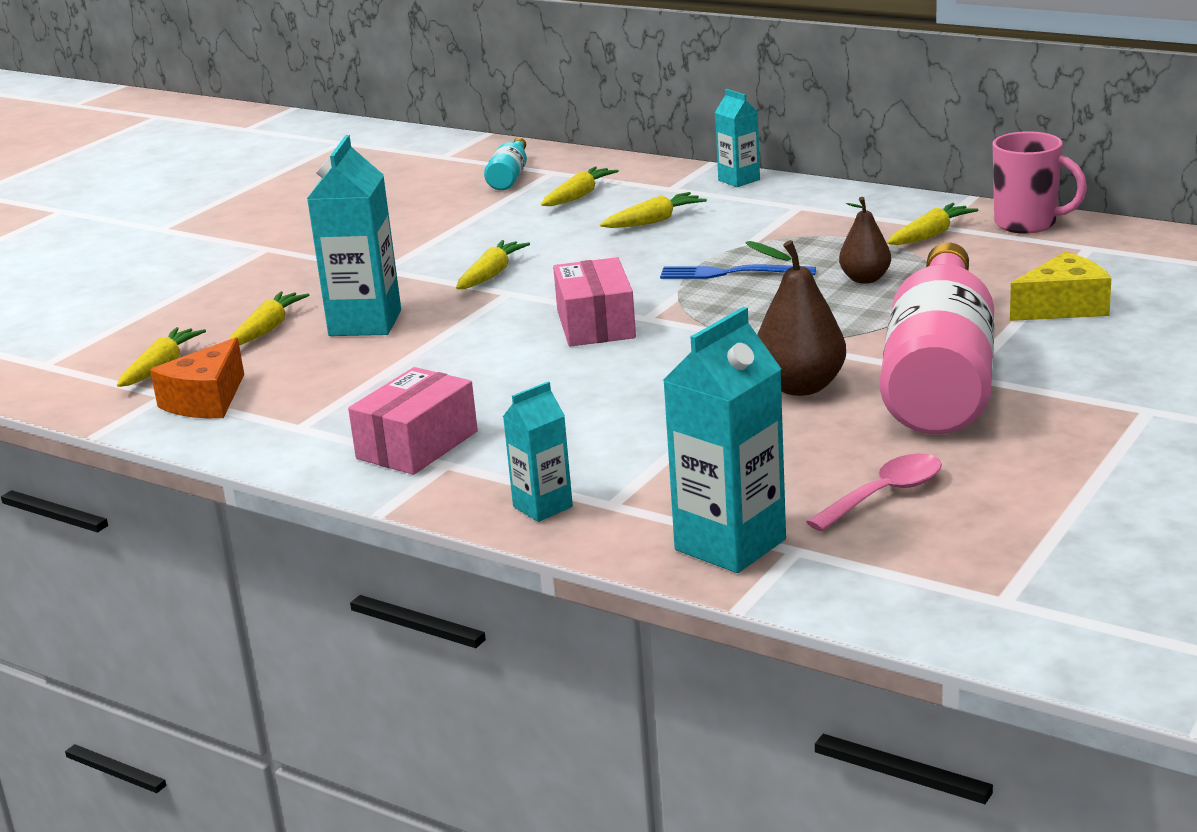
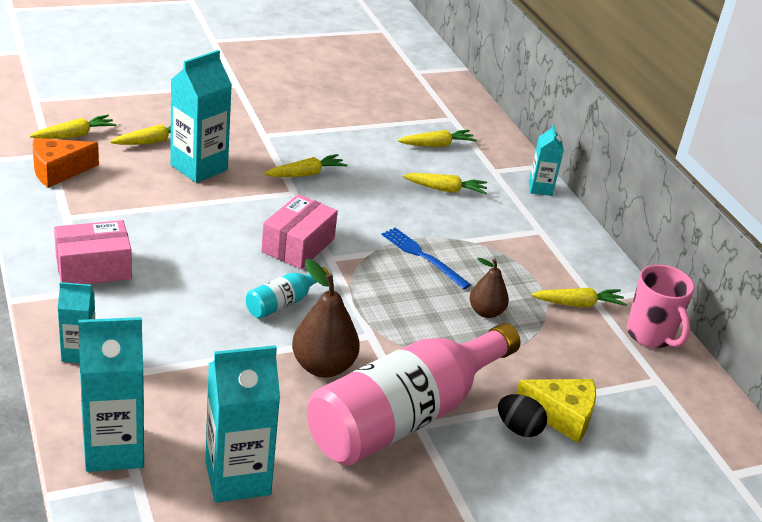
camera: 30 degrees right, 10 degrees up
turquoise bottle [484,138,527,190] -> turquoise bottle moved to [246,267,329,319]
pink spoon [806,453,942,531] -> turquoise carton [205,345,280,503]
none -> black egg [498,394,547,437]

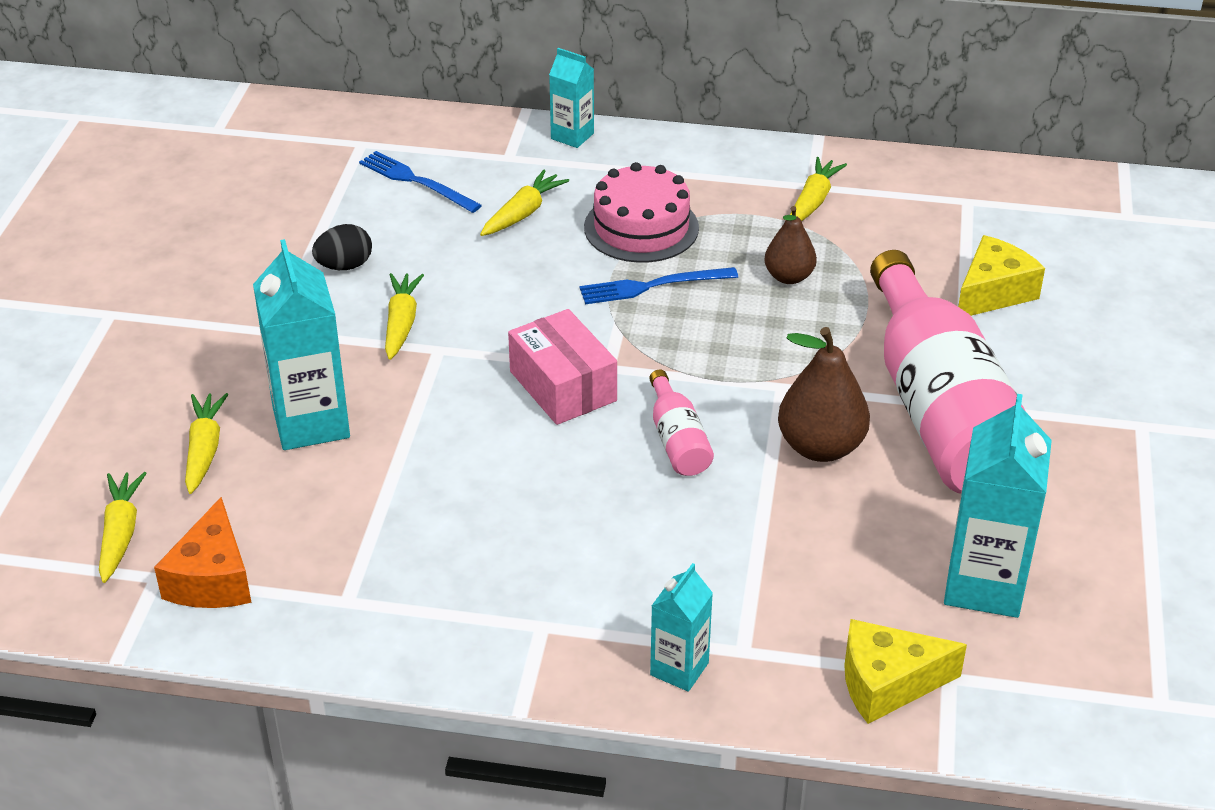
camera: 55 degrees left, 5 degrees up
pink box [54,220,132,284] -> none
turquoise carton [78,317,144,472] -> yellow cheese [844,619,967,724]
turquoise bottle [246,267,329,319] -> pink bottle [649,369,714,476]
yellow carrot [398,130,477,147] -> blue fork [359,151,482,213]
black egg [498,394,547,437] -> black egg moved to [312,224,372,270]
pink mug [627,265,695,348] -> none
none -> pink cake [584,162,699,263]

